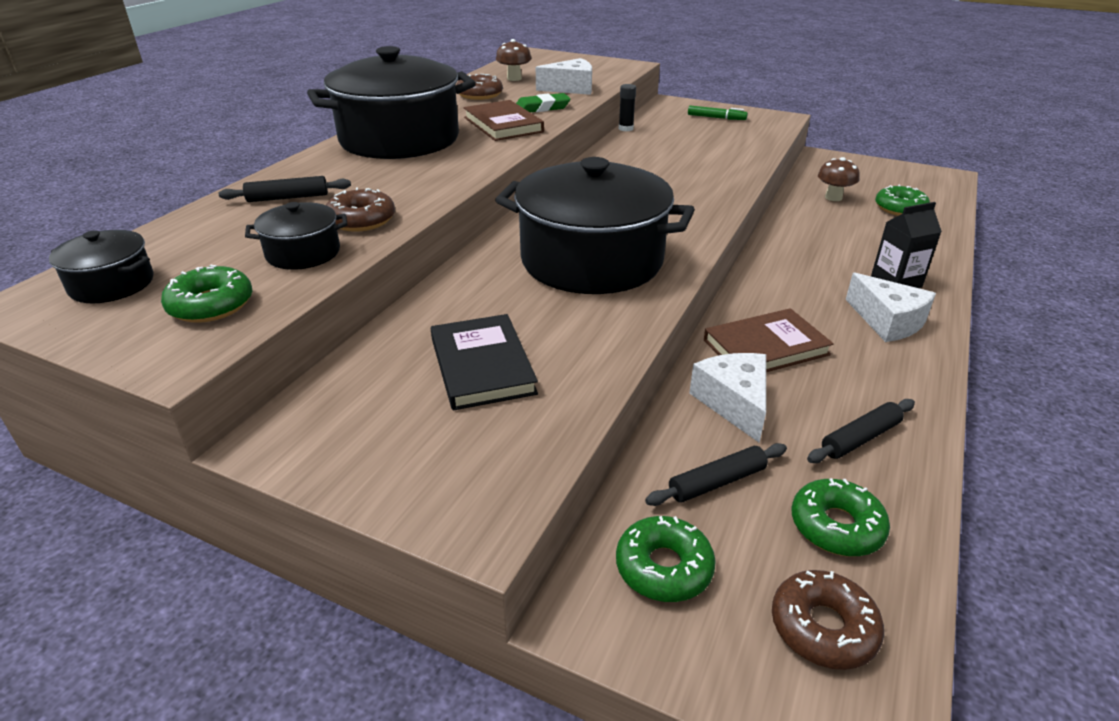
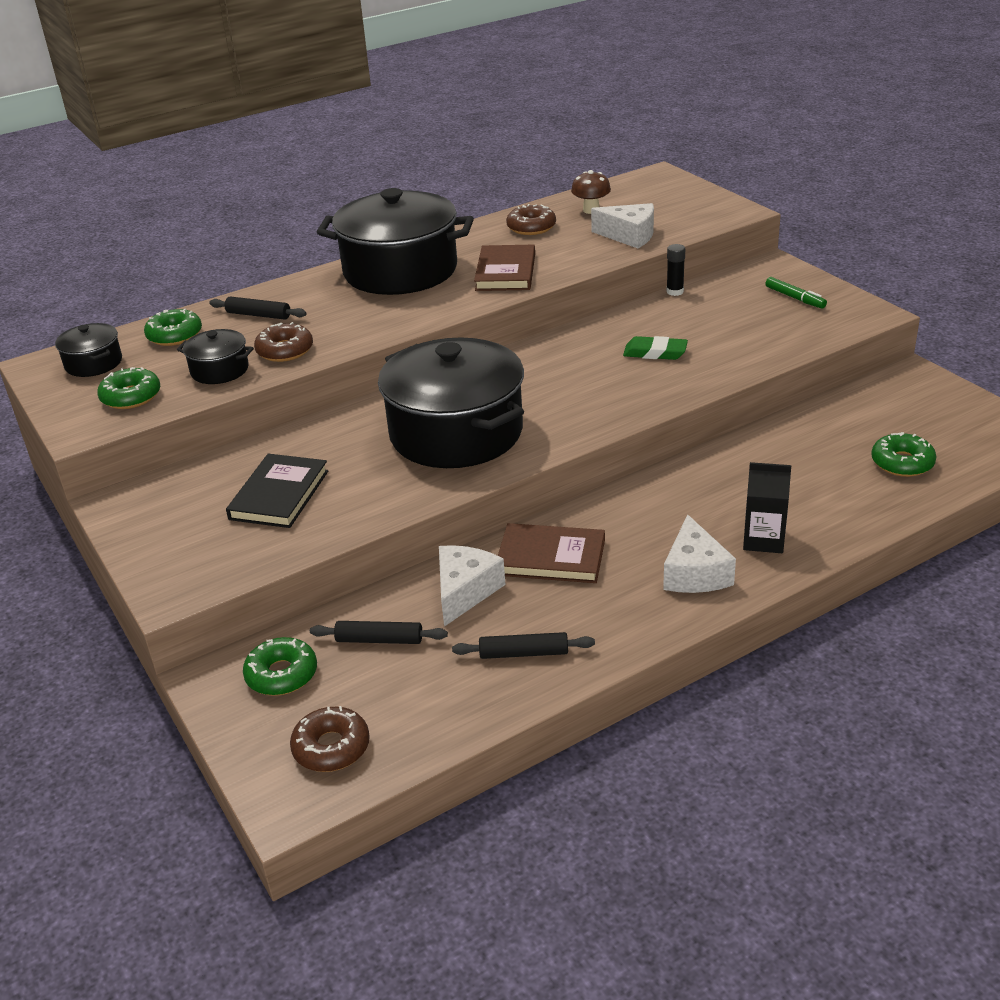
camera: 35 degrees right, 0 degrees up
green eraser [516,93,571,112] -> green eraser moved to [623,336,688,360]
green donut [792,478,890,557] -> green donut moved to [144,309,202,346]
brown mushroom [818,157,860,201] -> none

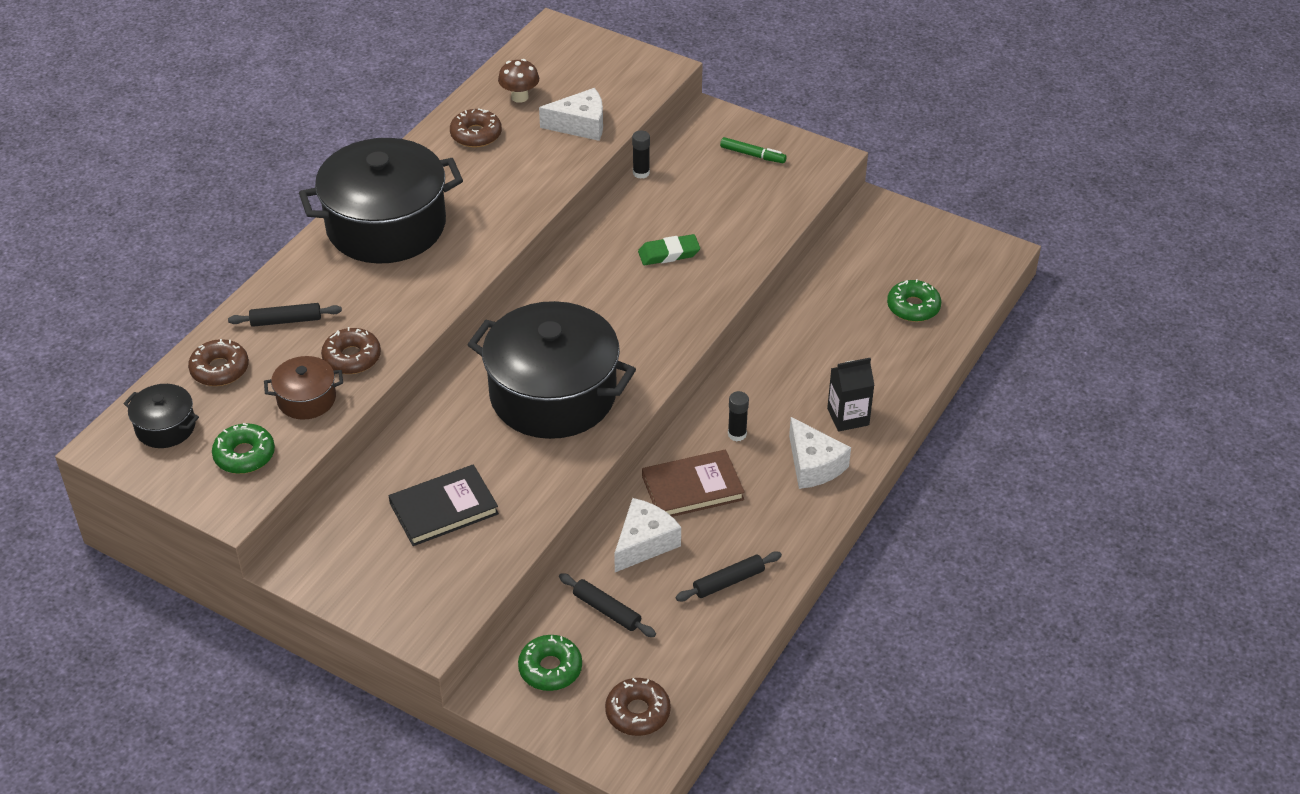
camera: 30 degrees left, 10 degrees up
green donut [144,309,202,346] -> brown donut [188,339,249,386]
black pot [177,329,254,384] -> brown pot [264,356,343,420]
black book [226,454,329,528] -> black book turned 75 degrees clockwise [389,464,499,546]
black rolling pin [310,621,448,644] -> black rolling pin turned 60 degrees clockwise [559,573,656,637]
white cheese [439,545,506,627] -> white cheese turned 45 degrees clockwise [614,498,681,572]
brown book [474,244,535,291] -> none
none -> black glue stick [728,391,749,442]

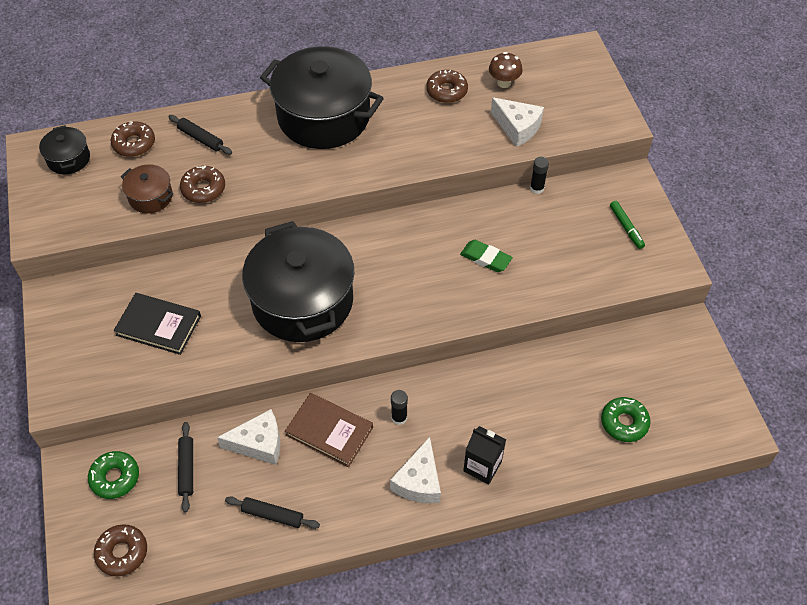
camera: 45 degrees right, 10 degrees up
green donut [212,423,275,474] -> none

